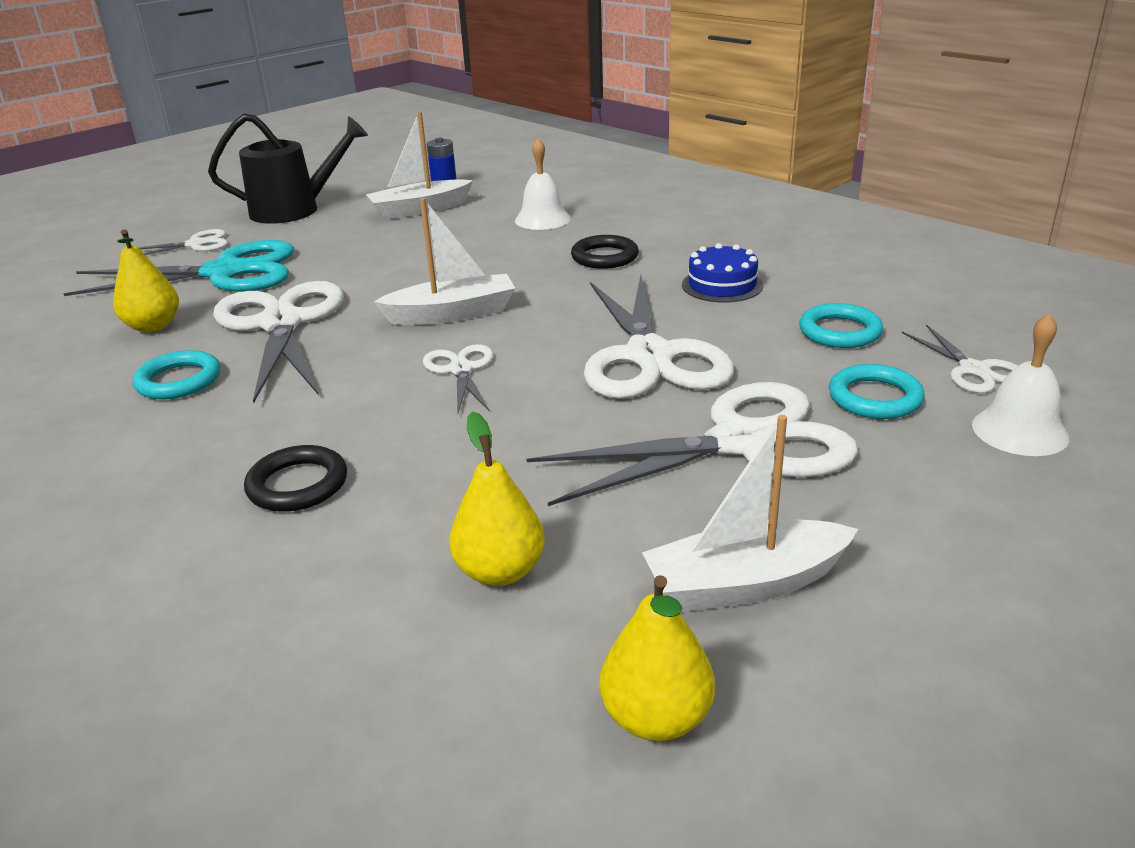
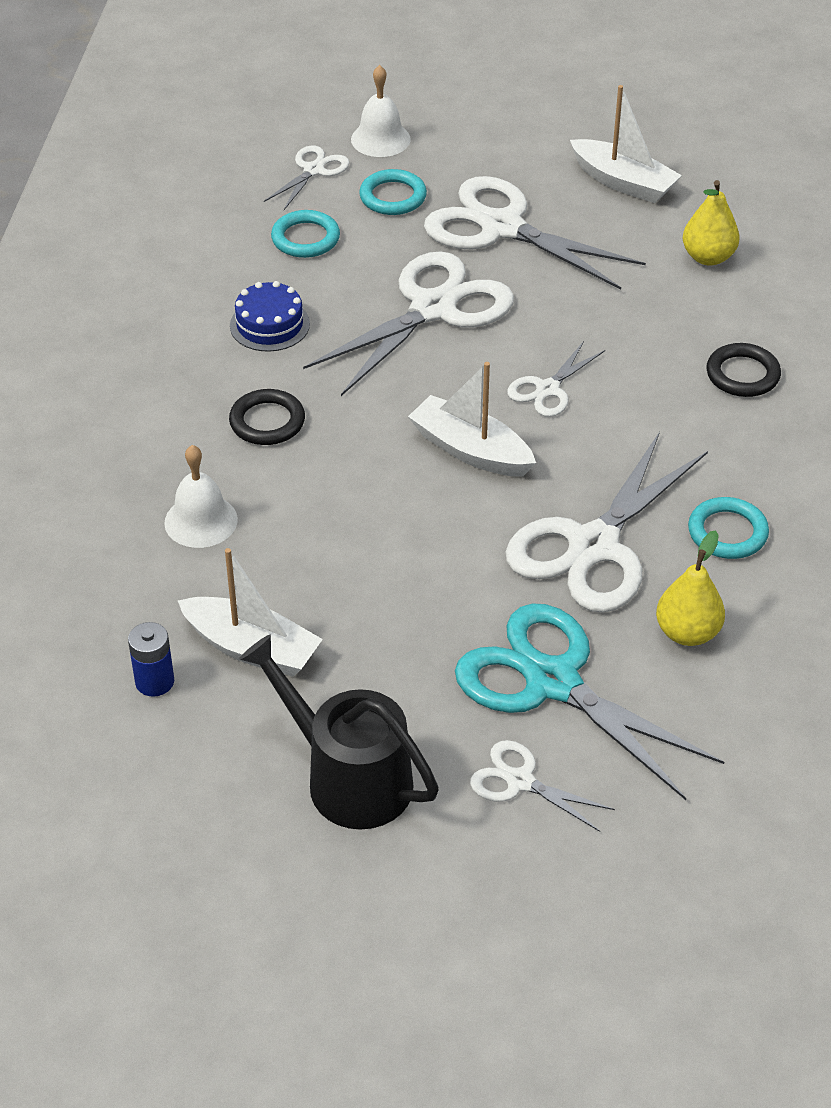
camera: 130 degrees left, 15 degrees up
yellow pear [600,575,715,741] -> none

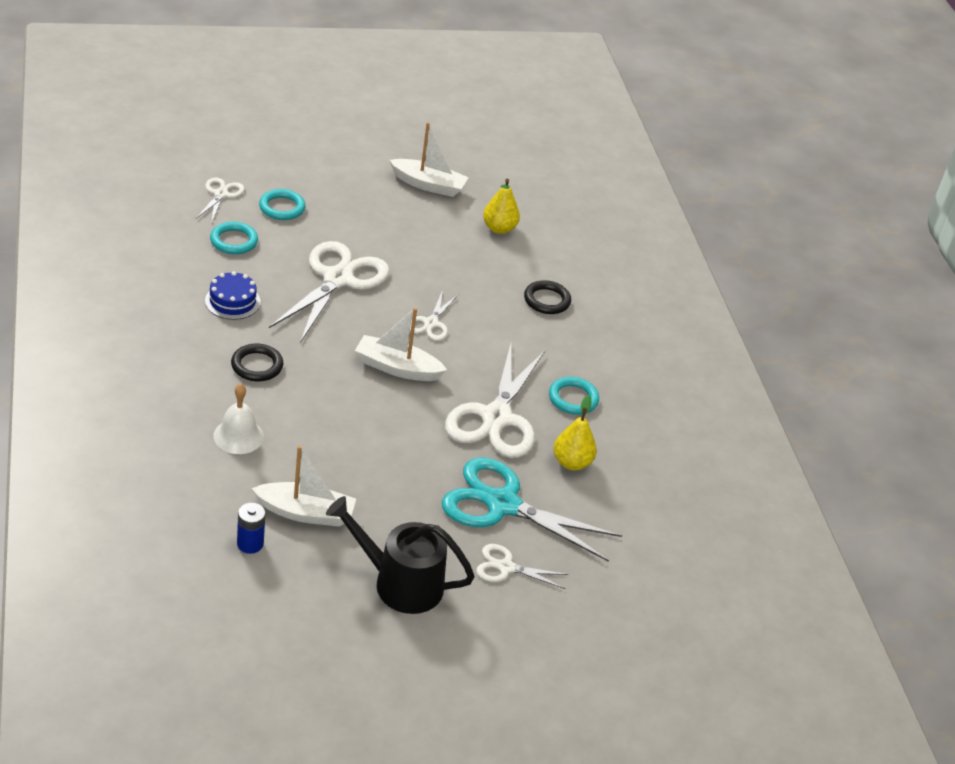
camera: 25 degrees left, 5 degrees down
white bell [351,65,411,157] -> none
white scissors [424,176,646,289] -> none

